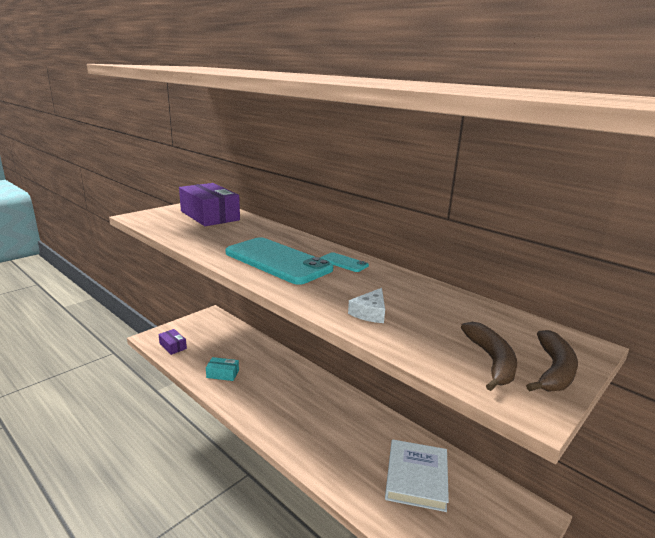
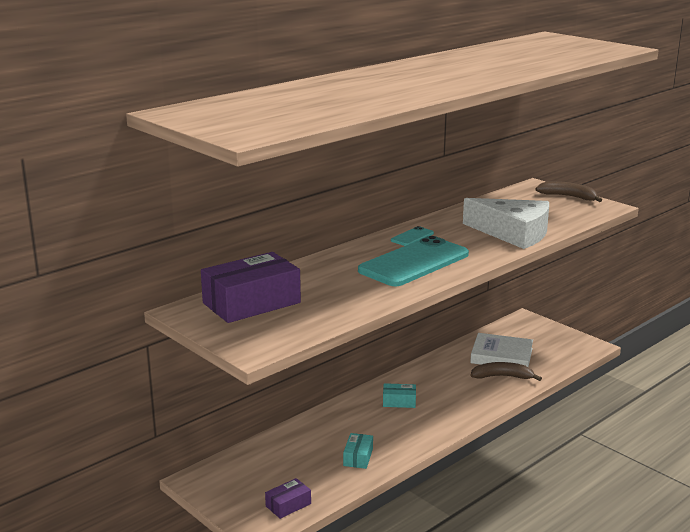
camera: 85 degrees left, 0 degrees up
white cheese [348,288,385,323] -> white cheese [463,198,549,249], size x2.29
brown banana [461,322,517,391] -> brown banana moved to [471,362,542,381]
none -> turquoise box [383,383,416,408]

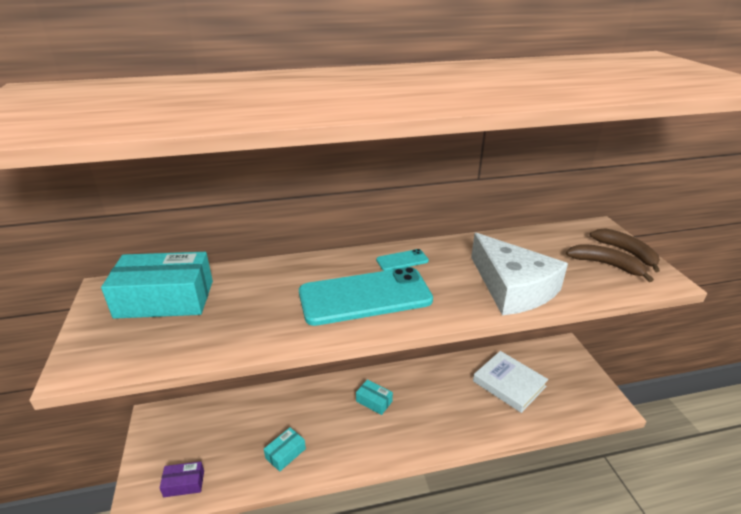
camera: 30 degrees right, 10 degrees up
purple box [201,252,301,323] -> turquoise box [101,252,213,319]
brown banana [471,362,542,381] -> brown banana moved to [566,244,654,282]

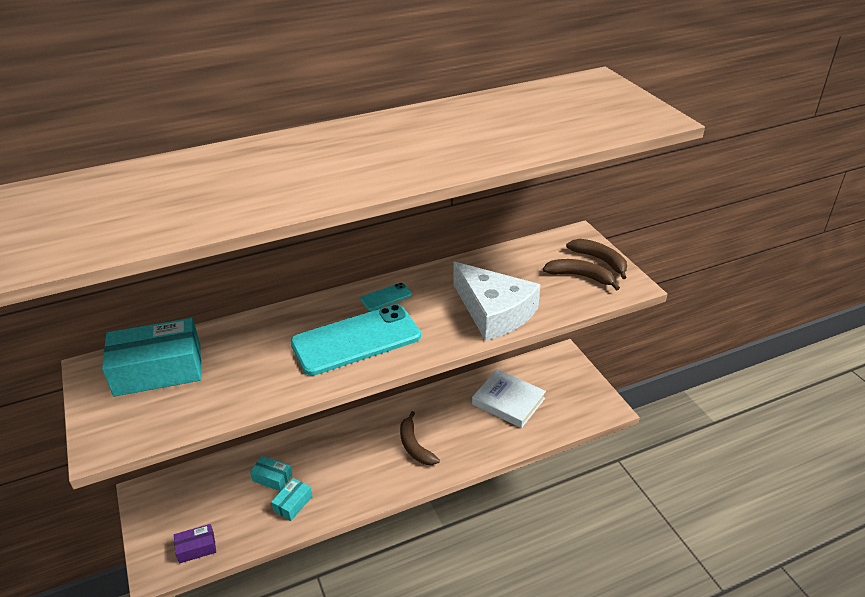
camera: 10 degrees left, 5 degrees up
turquoise box [356,380,393,415] -> turquoise box moved to [250,456,292,491]
none -> brown banana [400,411,440,465]

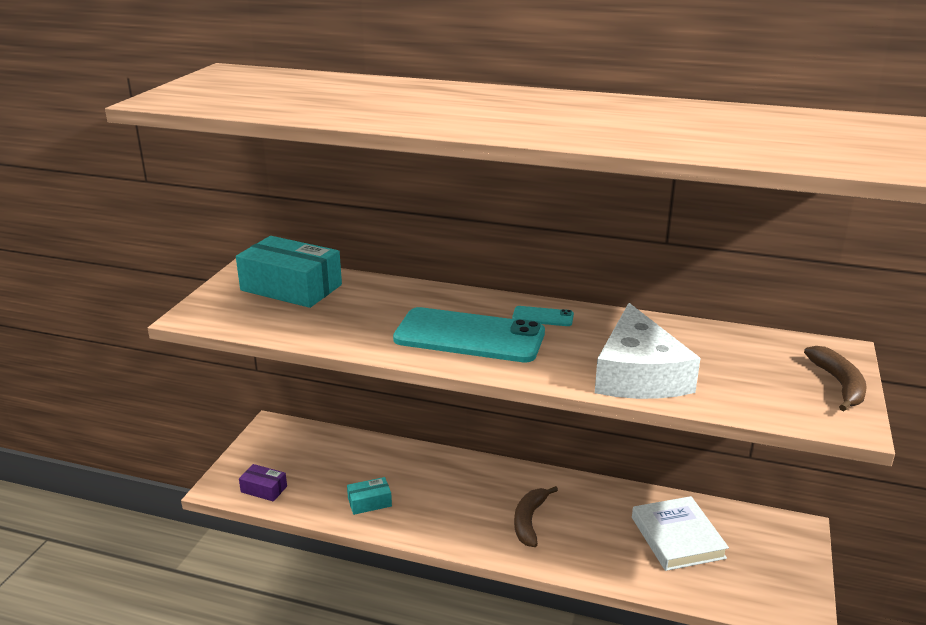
camera: 40 degrees right, 10 degrees down
turquoise box [250,456,292,491] -> none
brown banana [543,259,620,290] -> none

